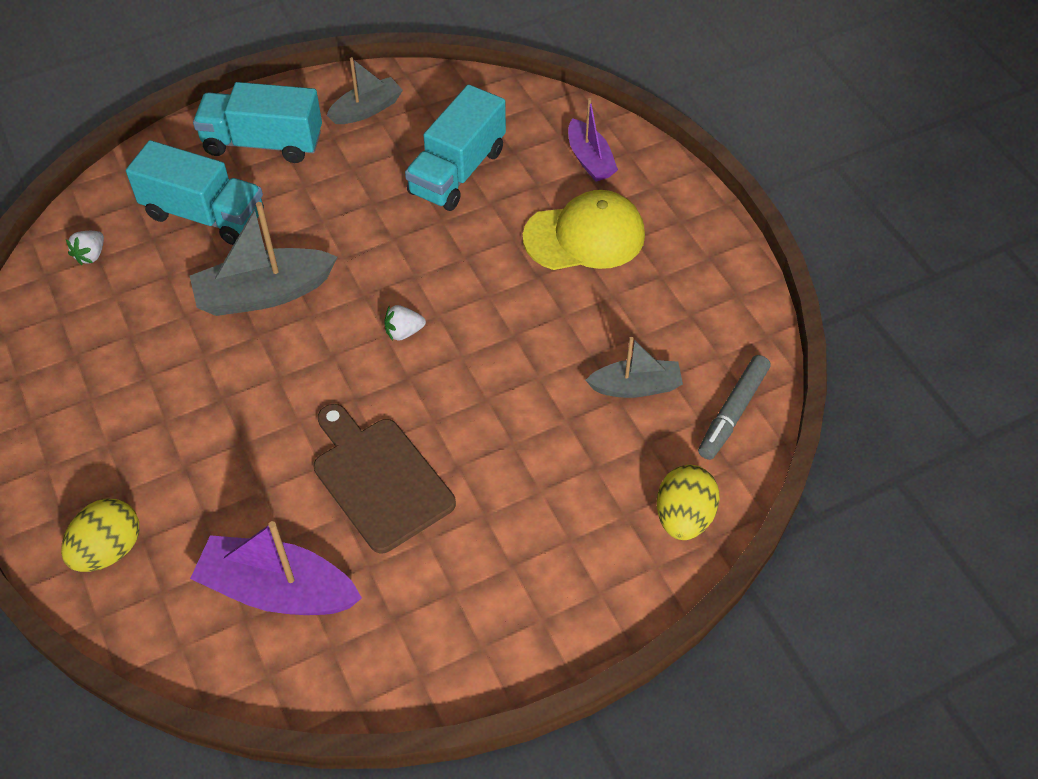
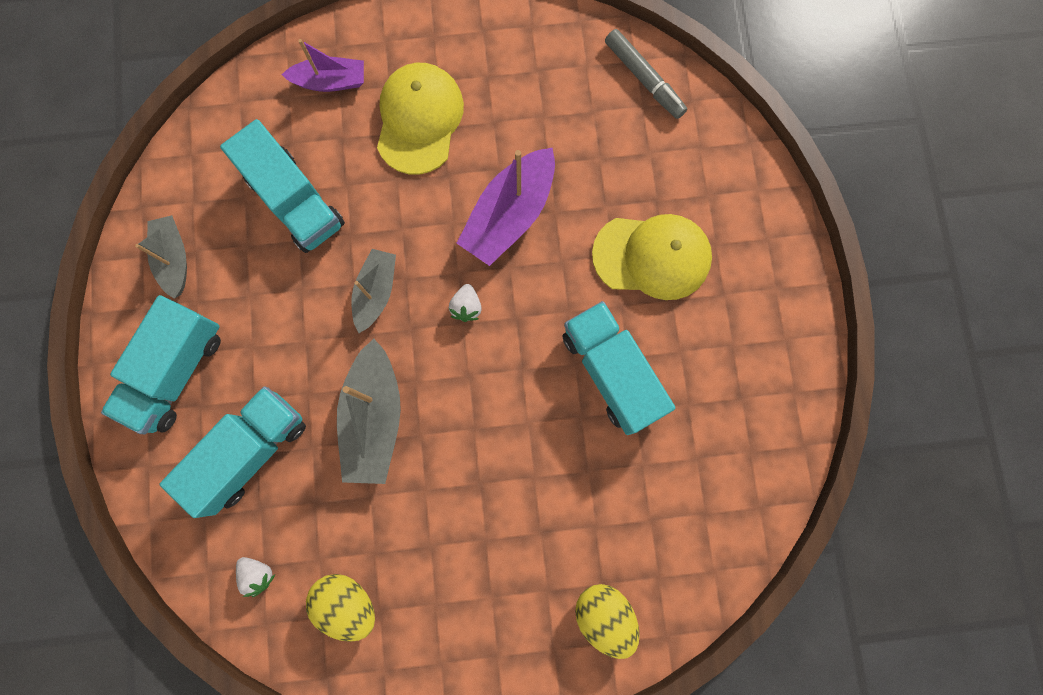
camera: 70 degrees left, 25 degrees up
purple boat [190,521,362,615] -> purple boat moved to [457,147,555,266]
brown cutting board [314,404,456,553] -> turquoise truck [562,301,675,435]
grey boat [586,337,683,398] -> grey boat moved to [351,249,396,333]
yellow egg [657,465,720,540] -> yellow egg moved to [306,574,375,642]
none -> yellow cap [592,214,712,300]

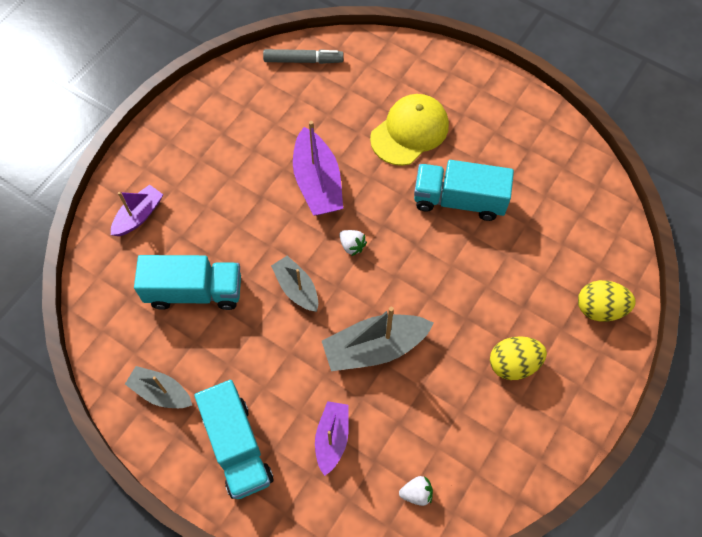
camera: 50 degrees left, 15 degrees down
turquoise truck [160,386,306,518] -> purple boat [315,401,349,476]
yellow egg [306,574,375,642] -> yellow egg moved to [490,336,547,380]
grey boat [337,339,401,484] -> grey boat turned 120 degrees clockwise [322,307,434,371]
yellow cap [377,63,464,175] -> none

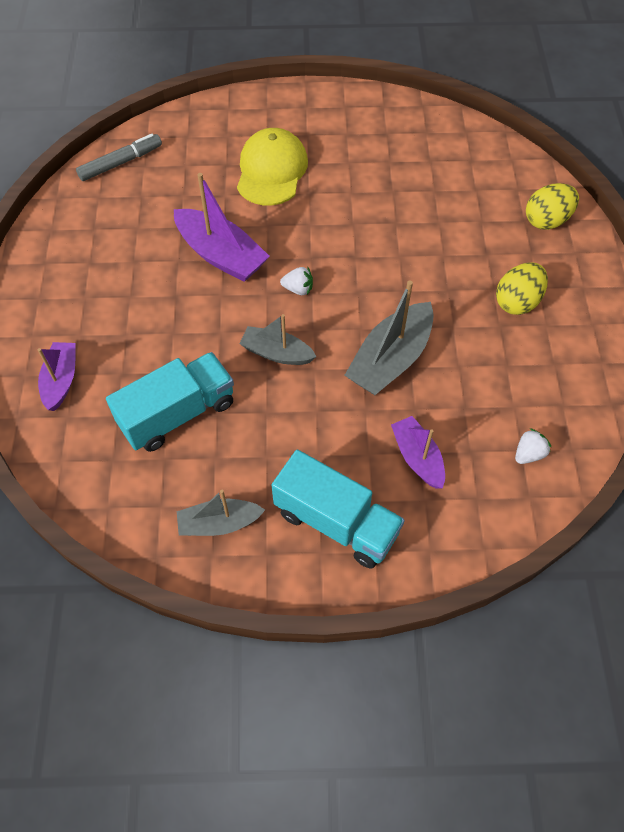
camera: 35 degrees left, 5 degrees down
turquoise truck [414,160,514,221] -> none

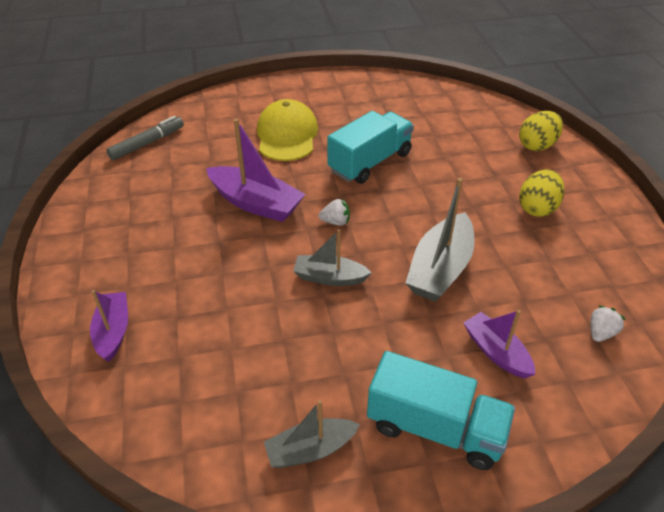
camera: 10 degrees left, 15 degrees down
turquoise truck [106,352,234,452] -> turquoise truck moved to [327,111,414,184]

